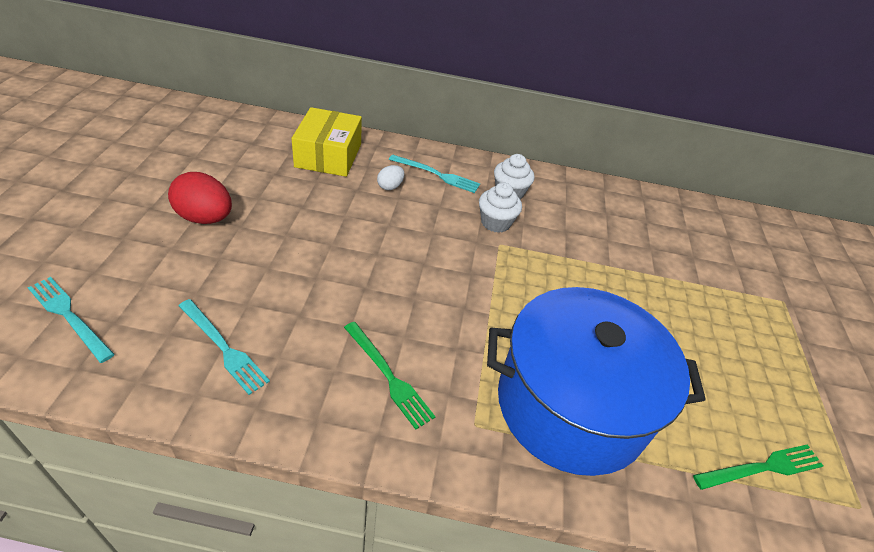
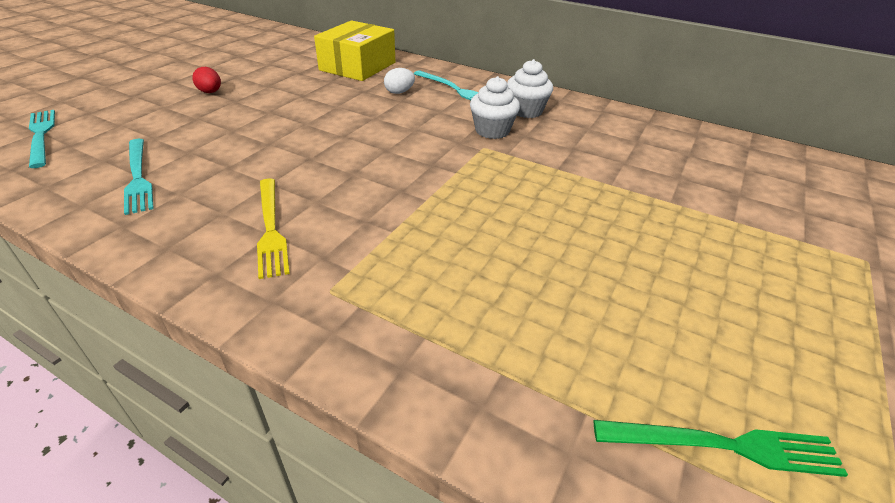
camera: 25 degrees right, 5 degrees down
red egg [168,172,232,224] -> red egg [192,67,221,93], size x0.53
green fork [344,322,436,430] -> yellow fork [257,178,290,279]
blue pot [487,287,706,476] -> none

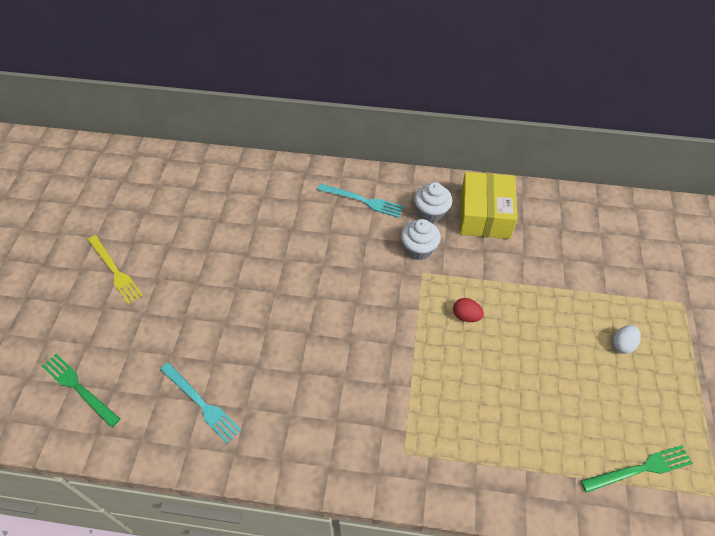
camera: 20 degrees left, 15 degrees up
turquoise fork [29,110,55,168] -> green fork [42,354,120,428]
red egg [192,67,221,93] -> red egg moved to [453,298,484,322]
yellow fork [257,178,290,279] -> yellow fork moved to [88,235,143,304]
yellow box [314,20,395,81] -> yellow box moved to [460,172,517,239]
white egg [384,68,415,94] -> white egg moved to [613,325,641,354]

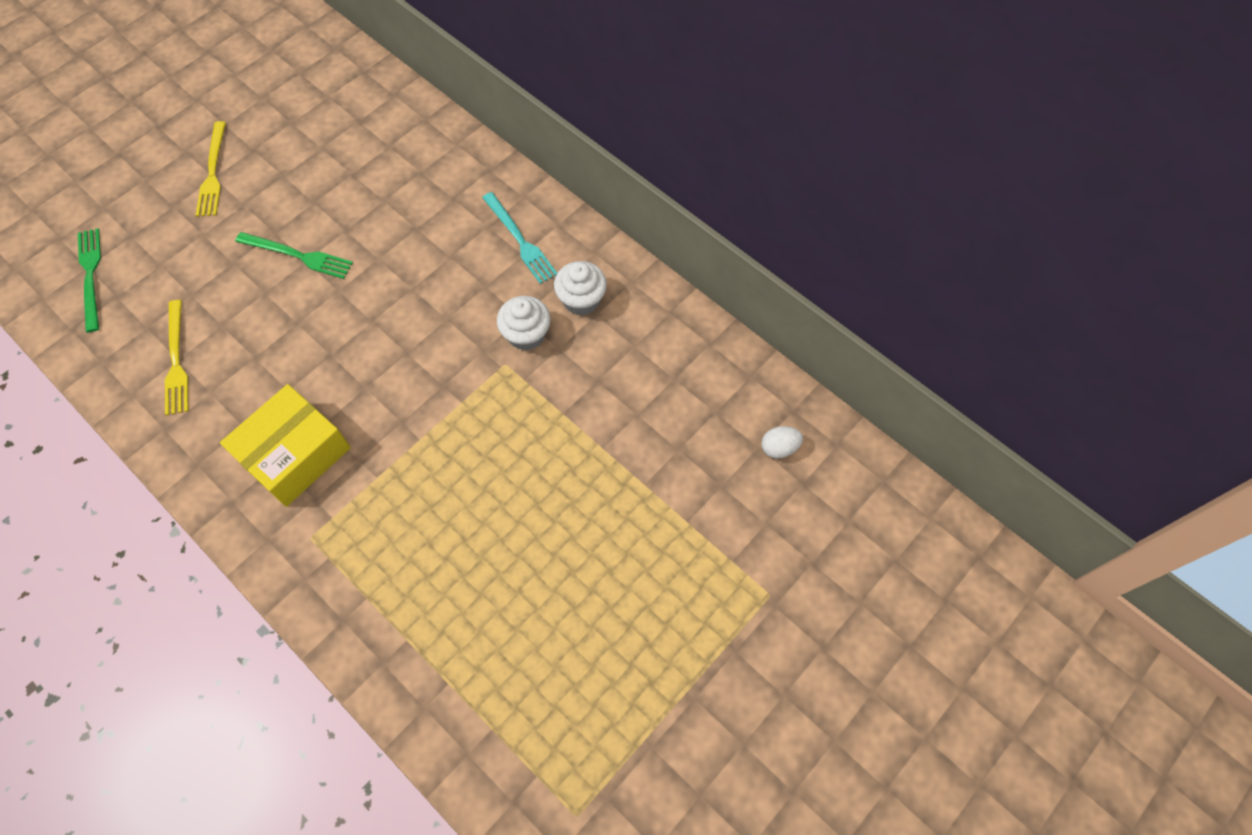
camera: 35 degrees right, 10 degrees up
turquoise fork [160,362,241,443] -> yellow fork [165,300,188,415]
red egg [453,298,484,322] -> none
yellow box [460,172,517,239] -> yellow box moved to [220,384,351,507]
green fork [581,445,693,493] -> green fork moved to [236,232,353,279]
white egg [613,325,641,354] -> white egg moved to [761,426,803,458]

